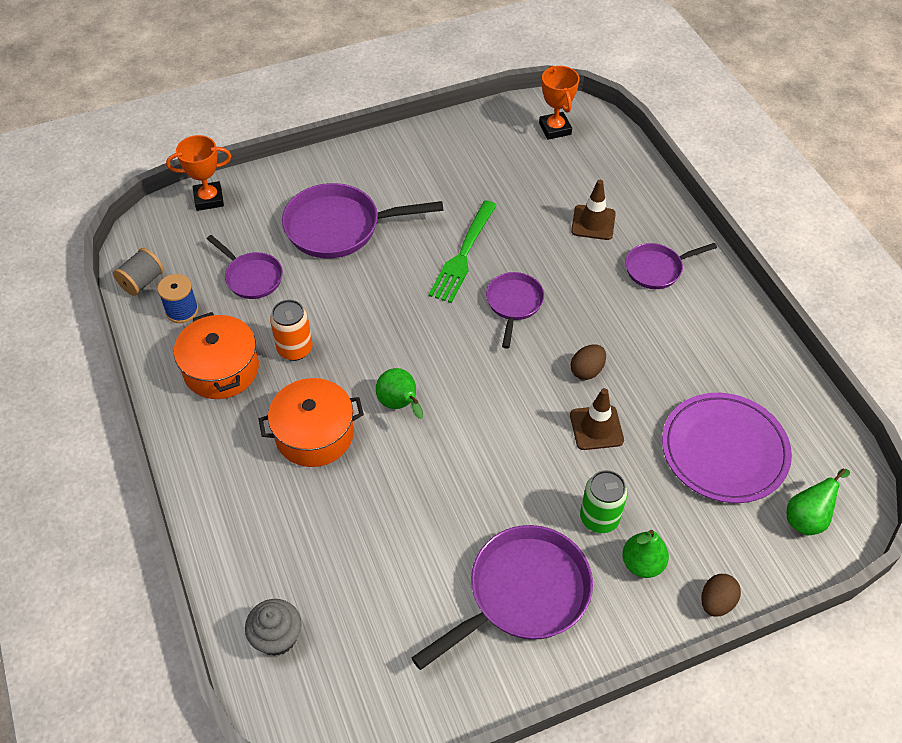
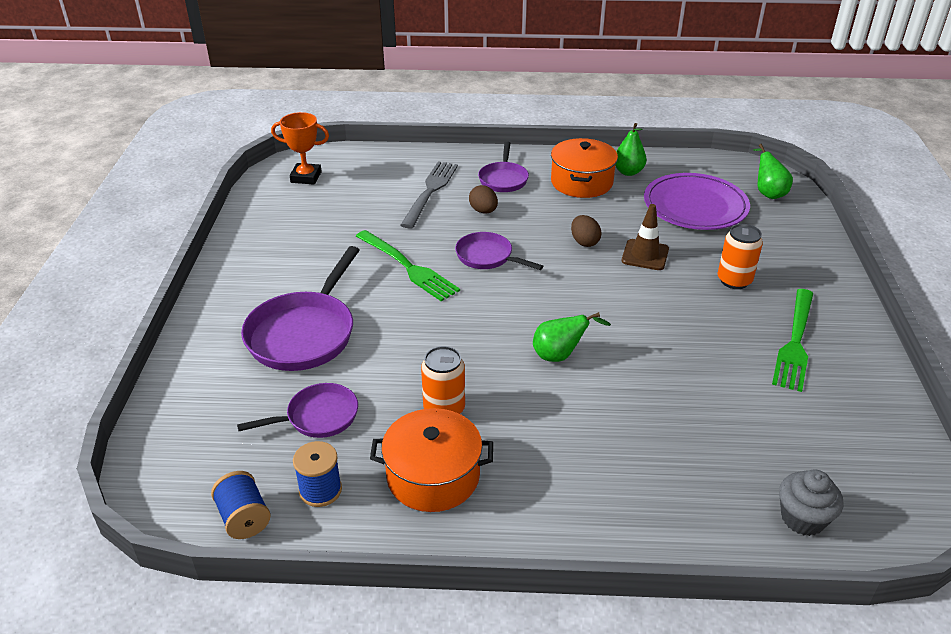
camera: 65 degrees left, 15 degrees down
grey spool [113,248,164,296] -> blue spool [211,471,271,539]
orange trophy [166,135,231,211] -> none
orange pot [259,378,364,467] -> orange pot moved to [551,138,618,198]
purple pan [412,525,593,670] -> green fork [772,289,813,392]
brown traffic cone [571,180,616,240] -> grey fork [401,161,458,229]
green can [580,470,628,533] -> orange can [718,224,763,289]
green pear [622,530,669,578] -> green pear moved to [615,123,647,176]
brown egg [701,574,741,617] -> brown egg moved to [469,185,498,213]

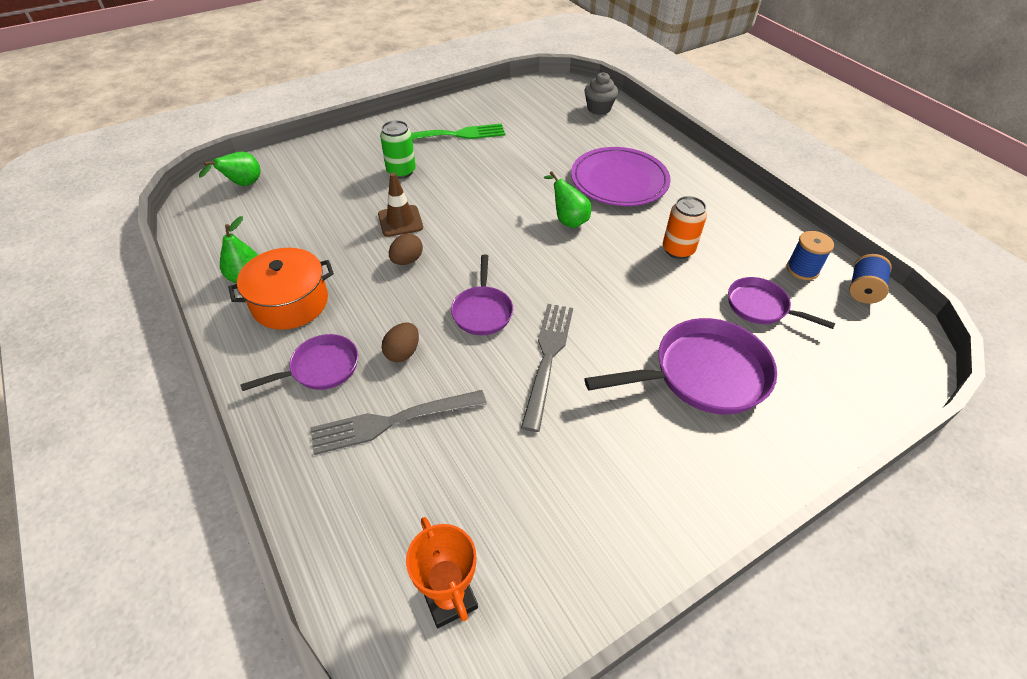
camera: 125 degrees left, 10 degrees up
green fork [356,230,460,301] -> grey fork [521,304,573,432]
orange pot [370,408,493,512] -> none
purple plate [644,173,750,230] -> purple plate moved to [571,147,671,206]
orange can [718,224,763,289] -> green can [380,120,416,179]

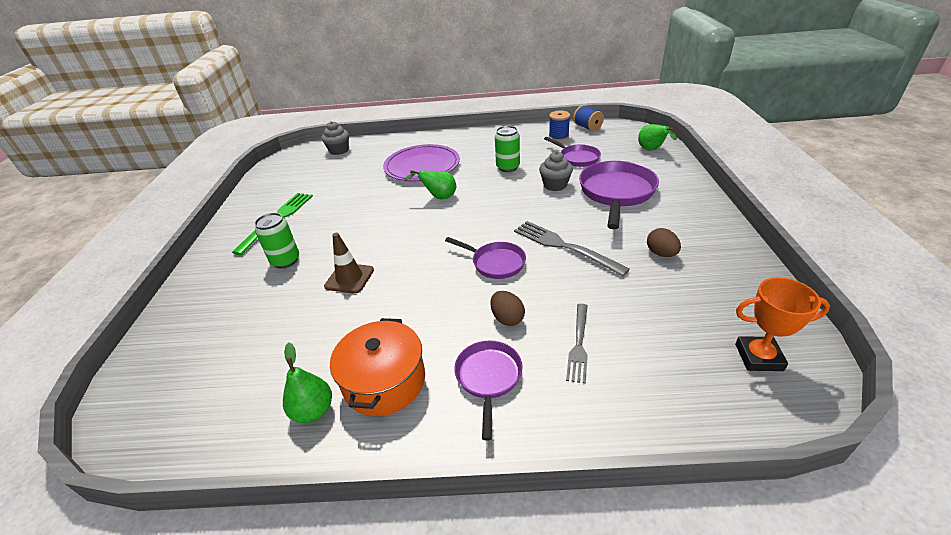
camera: 55 degrees left, 10 degrees down
green pear [199,151,261,186] -> green pear moved to [638,124,677,150]
grey fork [310,390,487,455] -> grey fork [566,304,588,384], size x0.64
brown egg [389,234,423,265] -> brown egg moved to [647,228,681,257]
orange can [663,196,707,259] -> green can [495,126,520,172]
purple pan [728,277,835,329] -> purple pan turned 105 degrees counterclockwise [544,137,601,167]
none -> grey cupcake [539,151,573,191]

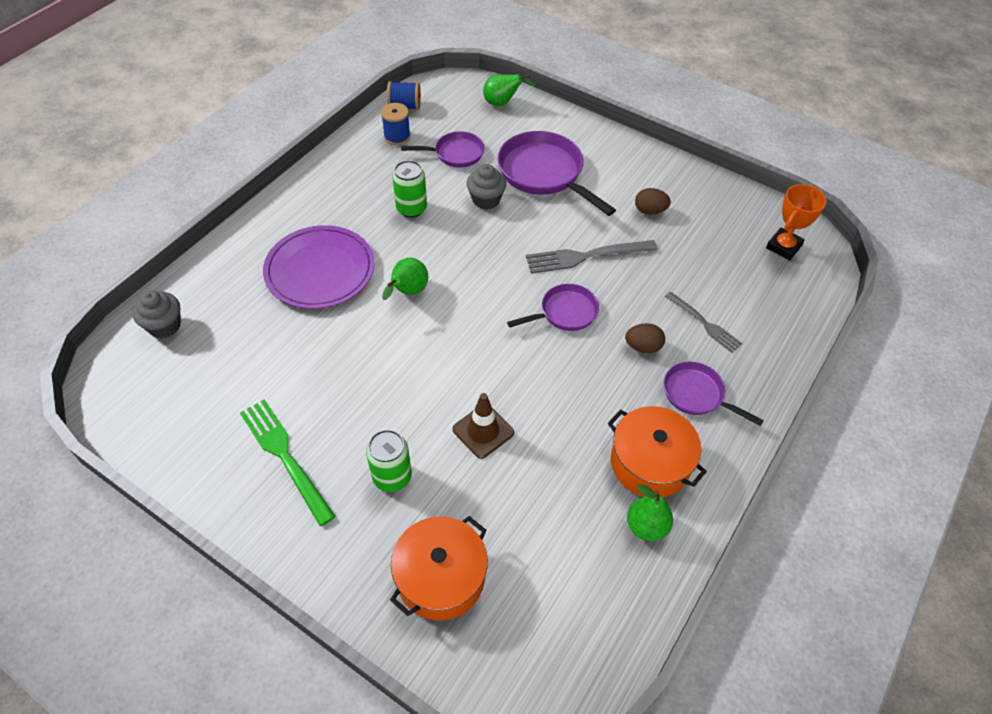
camera: 60 degrees left, 15 degrees up
none -> orange pot [390,516,488,620]

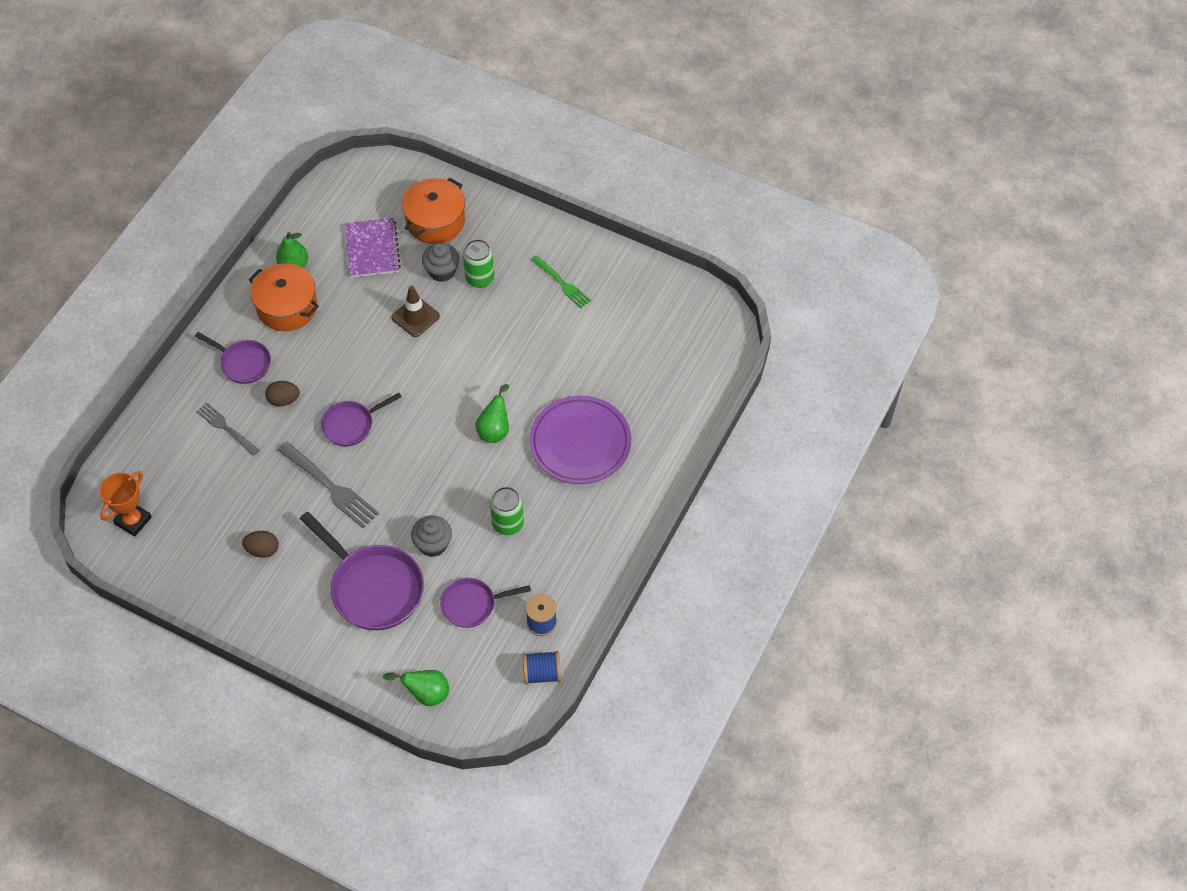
camera: 175 degrees right, 5 degrees up
grey cupcake [133,290,181,338] -> grey cupcake moved to [422,243,459,282]
green fork [240,400,336,526] -> green fork [532,256,591,308], size x0.64
grey fork [526,240,658,274] -> grey fork turned 60 degrees clockwise [278,441,379,528]
none -> purple notebook [345,218,401,278]

